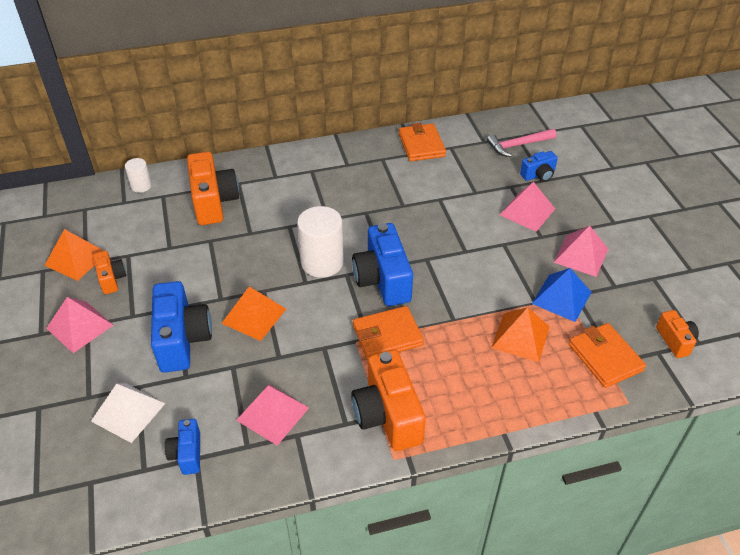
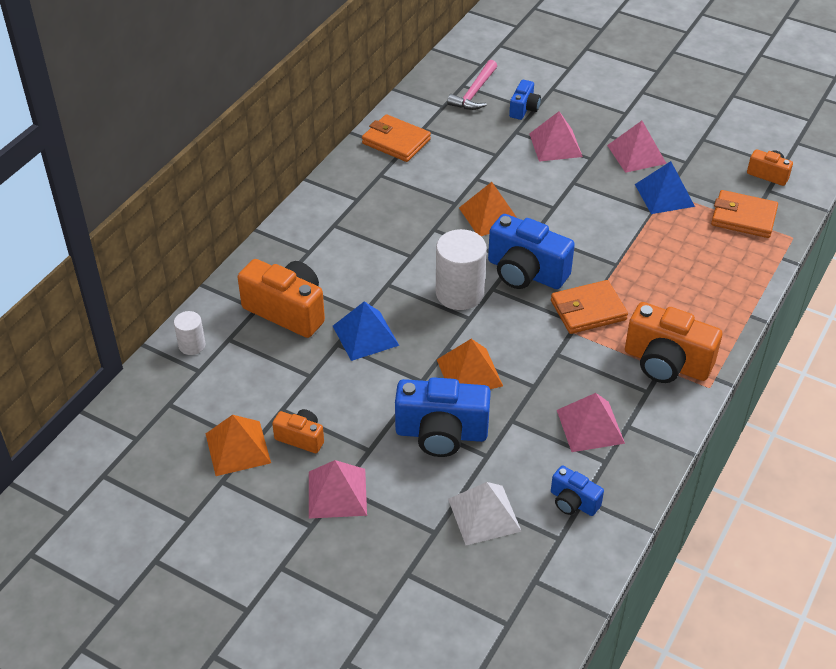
camera: 45 degrees left, 0 degrees up
blue camera [151,281,212,373] -> blue camera turned 150 degrees clockwise [395,377,491,457]
orange wallet [353,306,424,360] -> orange wallet turned 45 degrees clockwise [551,280,628,334]
orange pyramid [491,307,550,362] -> orange pyramid moved to [459,182,517,236]
none -> blue pyramid [333,301,399,361]

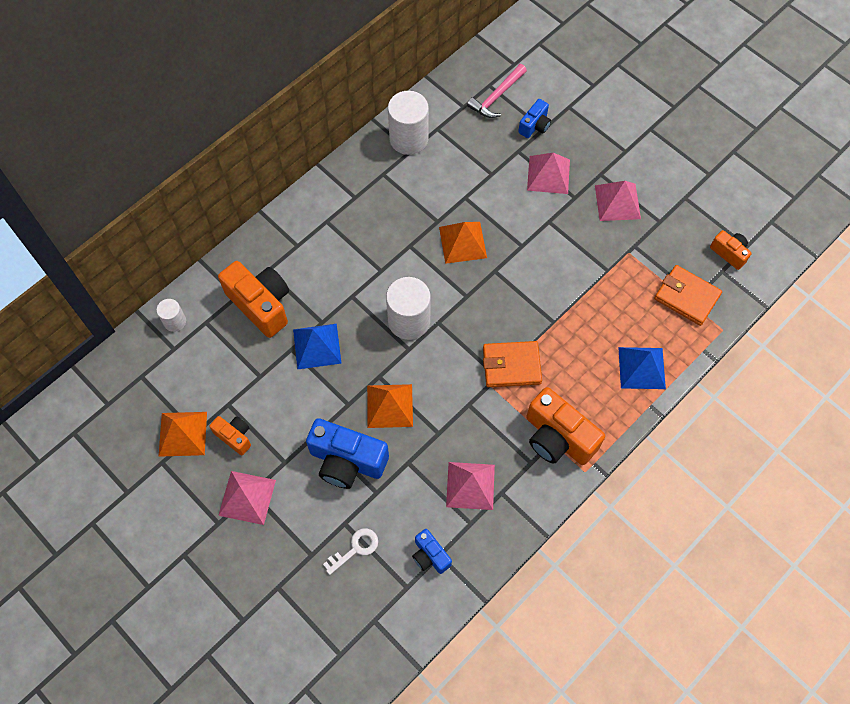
camera: 15 degrees right, 20 degrees up
orange wallet [362,114,431,162] -> white cylinder [388,91,429,155]
white pyramid [448,482,522,545] -> white key [323,528,378,575]
blue camera [488,214,575,289] -> none
blue pyramid [635,161,695,214] -> blue pyramid moved to [618,347,666,389]

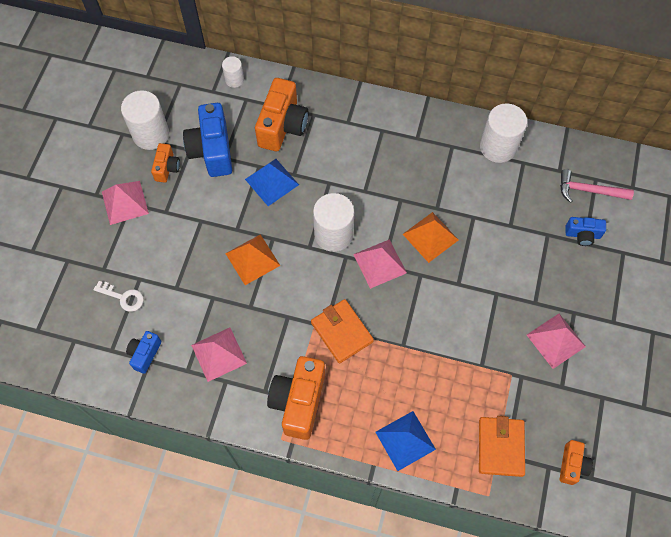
camera: 60 degrees right, 0 degrees up
orange pyramid [158,412,207,457] -> white cylinder [121,90,169,150]
blue camera [306,418,389,489] -> blue camera moved to [183,103,232,177]
pink pyramid [527,153,570,194] -> pink pyramid moved to [353,239,407,289]

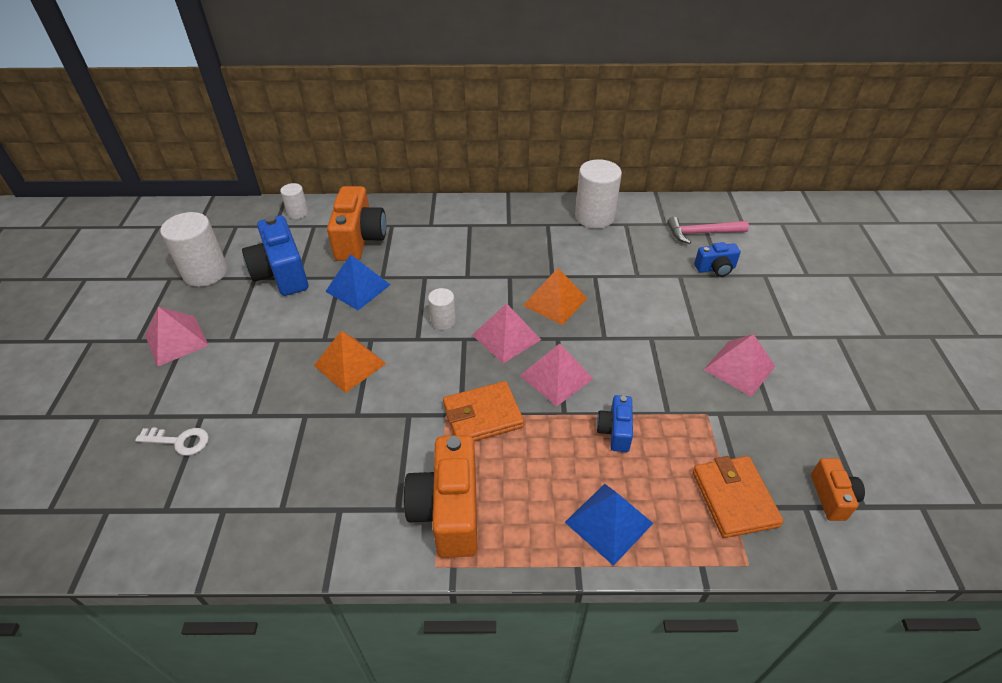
camera: 15 degrees left, 20 degrees down
blue camera [126,331,161,374] -> blue camera moved to [597,395,633,452]
orange camera [151,143,180,183] -> none
pink pyramid [191,327,247,382] -> pink pyramid moved to [520,343,594,407]
orange wallet [311,299,374,363] -> orange wallet turned 60 degrees counterclockwise [443,381,524,441]
white cylinder [313,193,354,252] -> white cylinder [428,288,456,330], size x0.53

